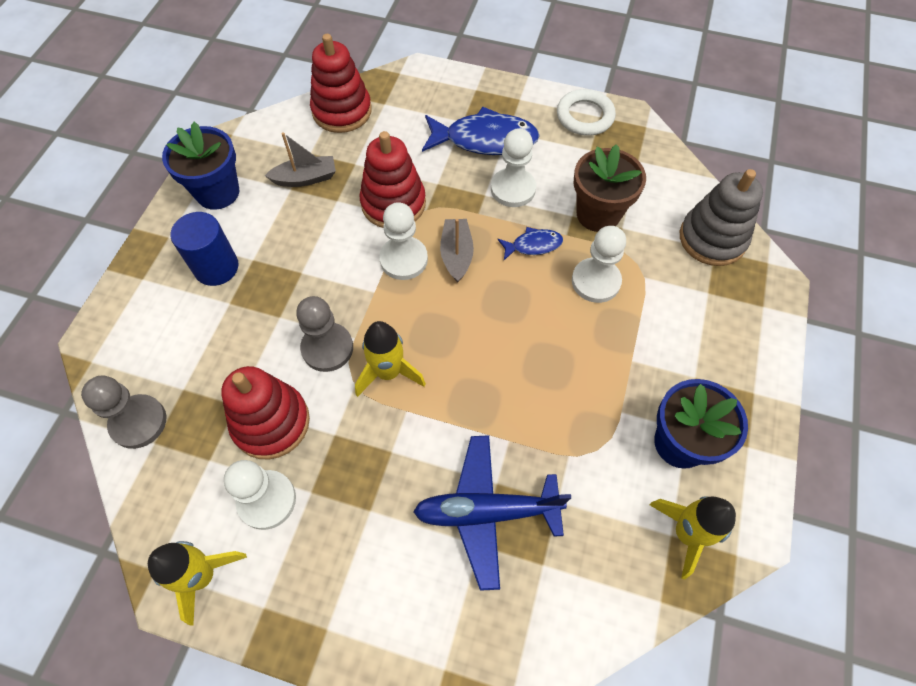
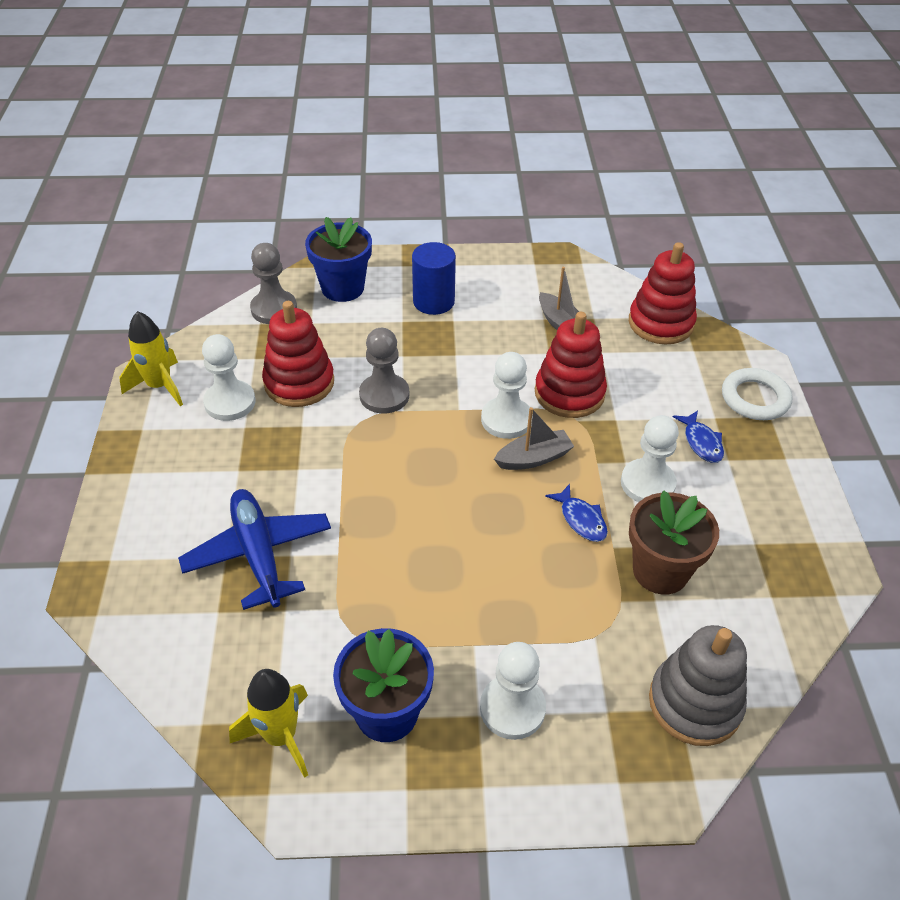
camera: 70 degrees right, 15 degrees down
blue flower pot [162,122,239,210] -> blue flower pot moved to [305,217,372,302]
yellow rocket [355,321,426,397] -> none
blue fish [422,107,540,155] -> blue fish [673,410,724,463], size x0.51
white ring [557,89,616,136] -> white ring moved to [722,368,792,420]
white pawn [572,226,626,303] -> white pawn moved to [480,642,546,740]

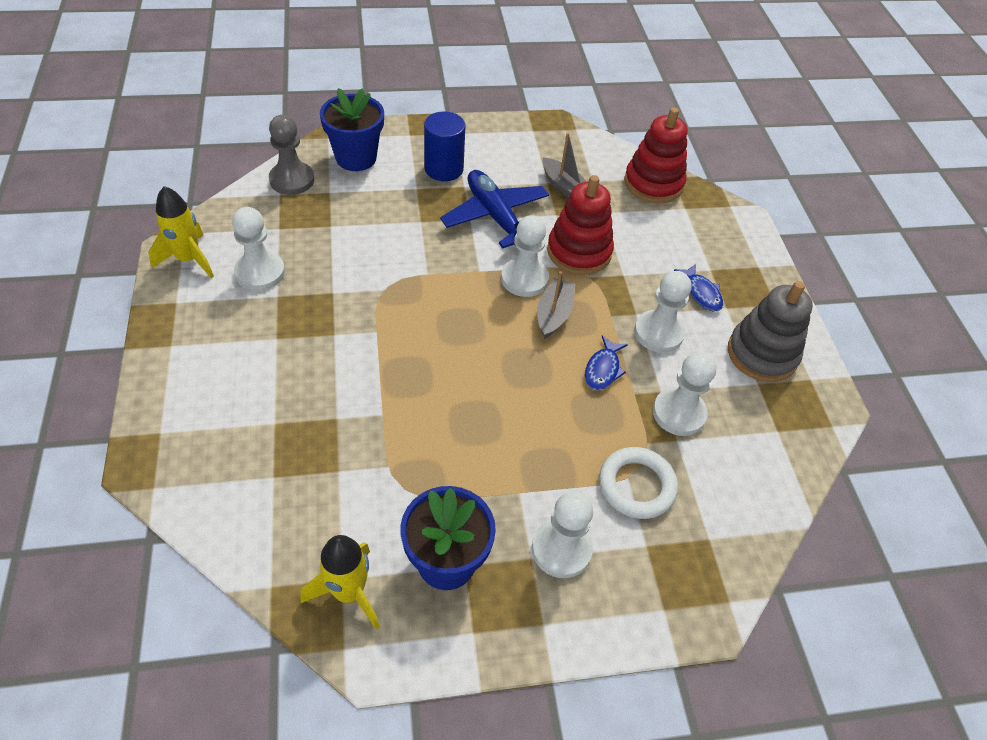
camera: 10 degrees left, 5 degrees up
blue plane [178,489,331,610] -> blue plane moved to [440,170,549,249]
red stacking toy [262,301,334,407] -> none
grey pawn [359,328,409,414] -> none
grey boat [494,407,574,470] -> grey boat turned 45 degrees counterclockwise [537,271,575,339]
blue fish [545,484,608,542] -> blue fish turned 60 degrees clockwise [585,335,628,390]
brown flower pot [629,490,719,595] -> white pawn [653,352,716,436]
grey stacking toy [649,625,747,746] -> grey stacking toy moved to [728,281,813,382]
white ring [722,368,792,420] -> white ring moved to [599,447,678,519]

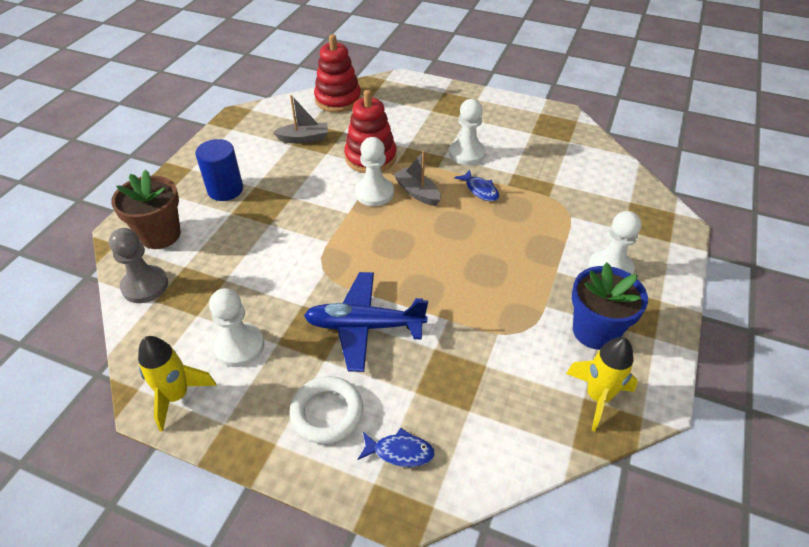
camera: 55 degrees left, 5 degrees down
blue flower pot [320,88,384,171] -> brown flower pot [111,170,181,249]
blue plane [440,170,549,249] -> blue plane moved to [304,272,428,372]
white ring [599,447,678,519] -> white ring moved to [289,376,363,444]
white pawn [653,352,716,436] -> none
blue fish [674,264,723,311] -> blue fish moved to [358,428,435,467]
grey stacking toy [728,281,813,382] -> none

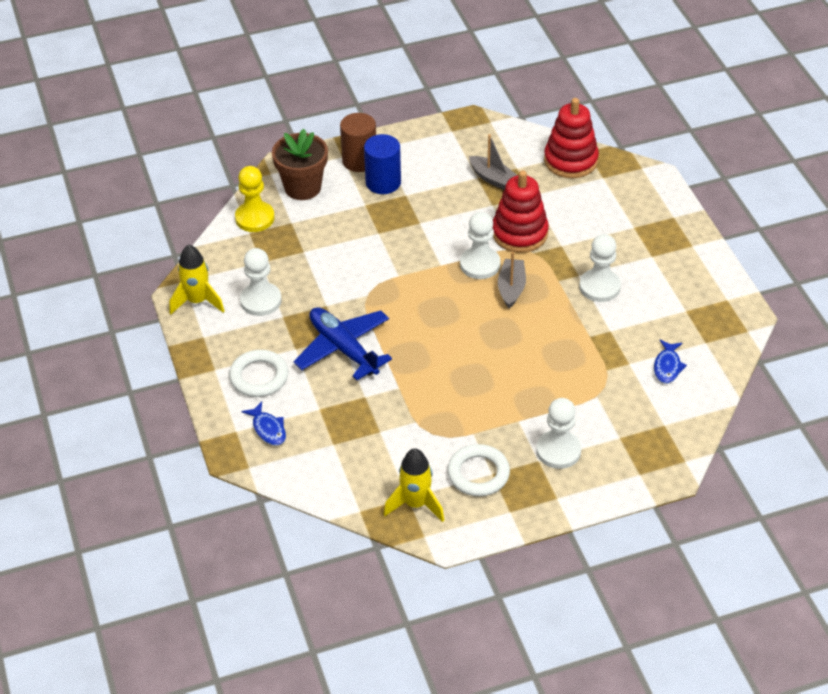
camera: 50 degrees right, 0 degrees up
grey pawn [109,228,168,303] -> yellow pawn [235,166,275,232]
blue fish [454,170,499,201] -> blue fish moved to [654,340,687,384]
blue flower pot [572,262,648,350] -> white ring [447,444,510,496]
none -> brown cylinder [340,113,376,172]

